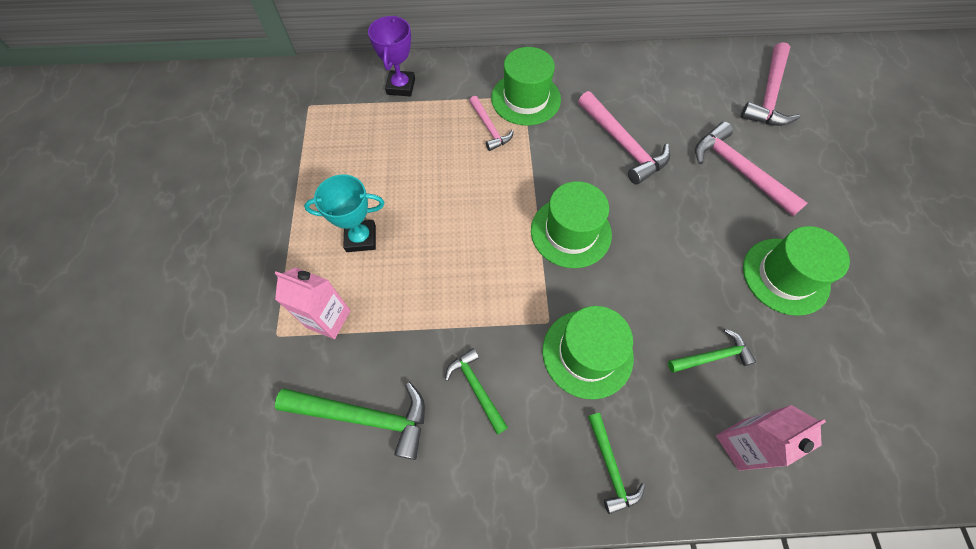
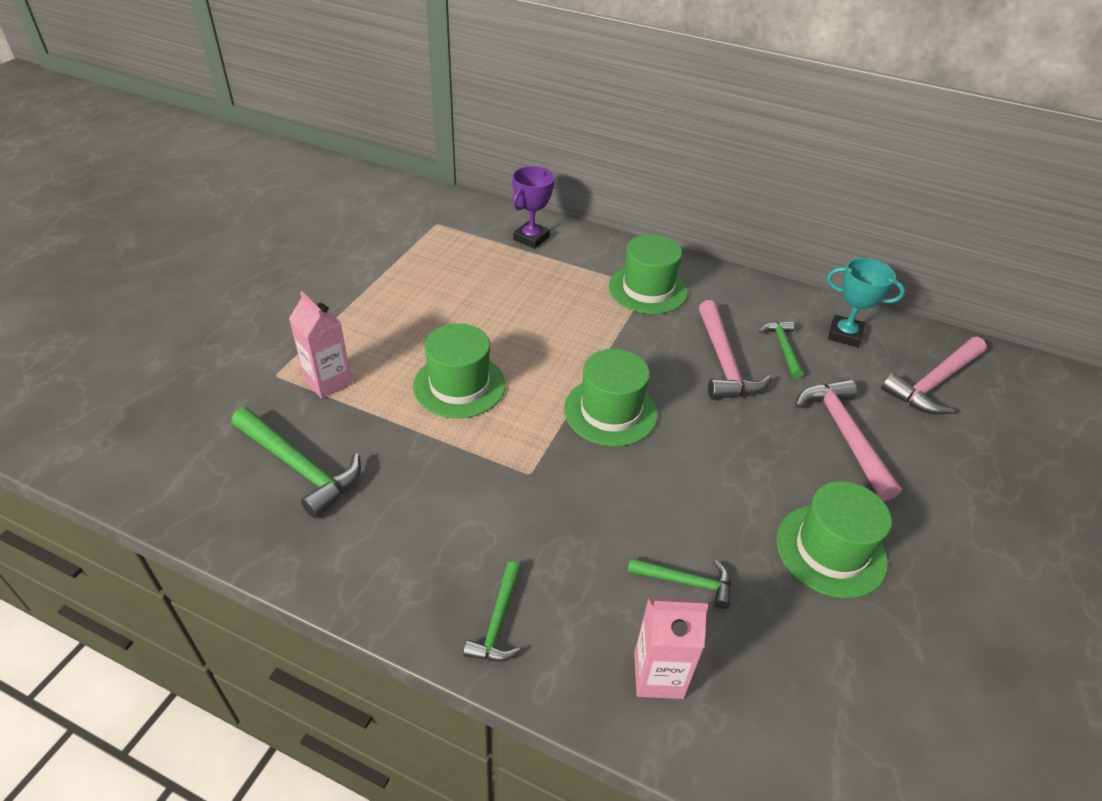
camera: 25 degrees right, 20 degrees down
turquoise trophy [304,175,384,252] -> turquoise trophy moved to [827,258,905,347]
green hammer [445,348,508,434] -> green hammer moved to [759,321,804,379]
pink hammer [469,96,514,151] -> none
green hat [543,306,634,399] -> green hat moved to [413,323,505,418]

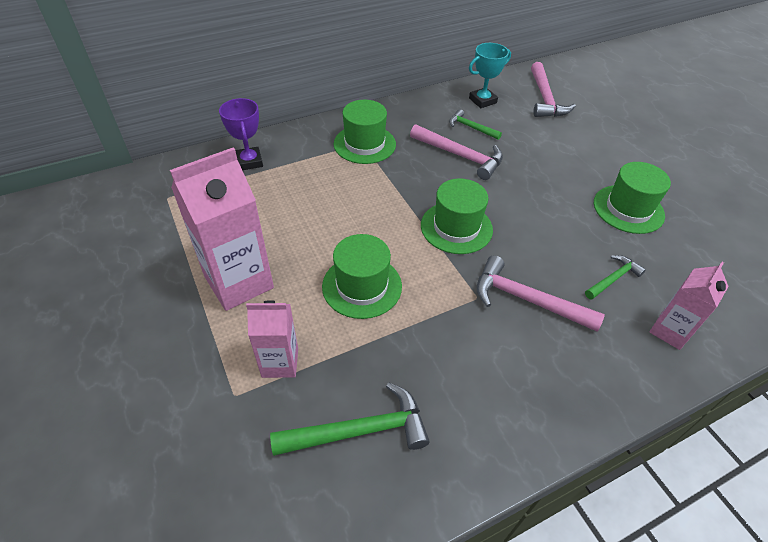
camera: 50 degrees left, 5 degrees up
green hammer [463,561,521,662] -> none
pink hammer [795,379,901,501] -> pink hammer moved to [477,255,605,331]
none -> pink carton [170,147,274,311]

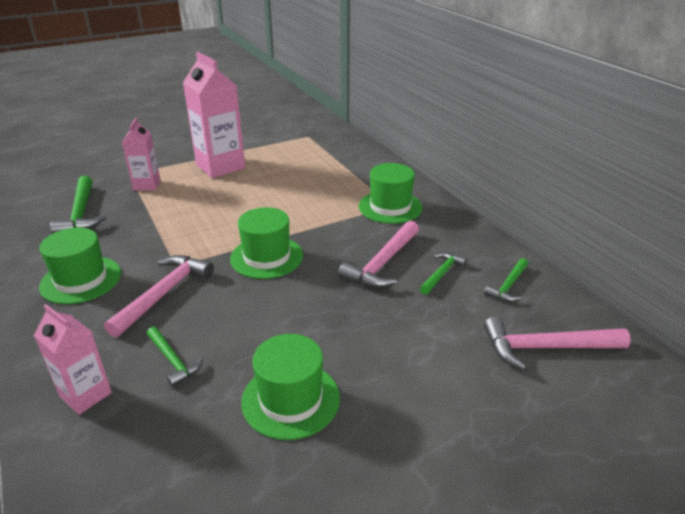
camera: 90 degrees right, 15 degrees down
purple trophy [219,98,263,170] -> none
green hat [322,234,402,319] -> green hat moved to [39,228,121,304]
turquoise trophy [469,43,511,108] -> green hammer [484,258,528,302]

